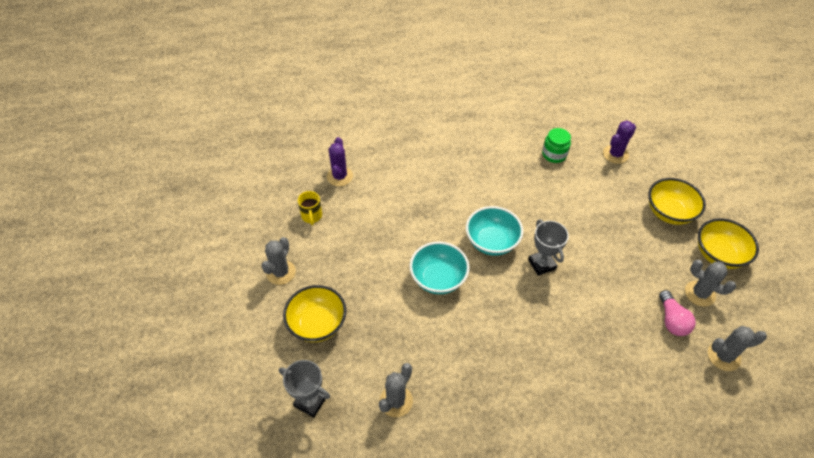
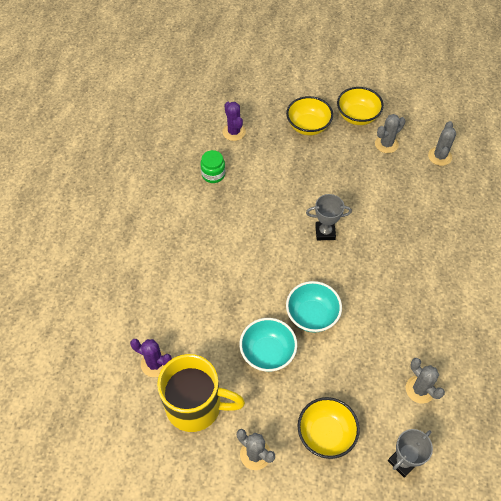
camera: 70 degrees left, 5 degrees up
yellow mug [298,191,322,225] -> yellow mug [157,354,245,432], size x2.41
turquoise bowl [466,206,523,256] -> turquoise bowl moved to [240,318,297,372]
pink light bulb [659,290,696,336] -> none

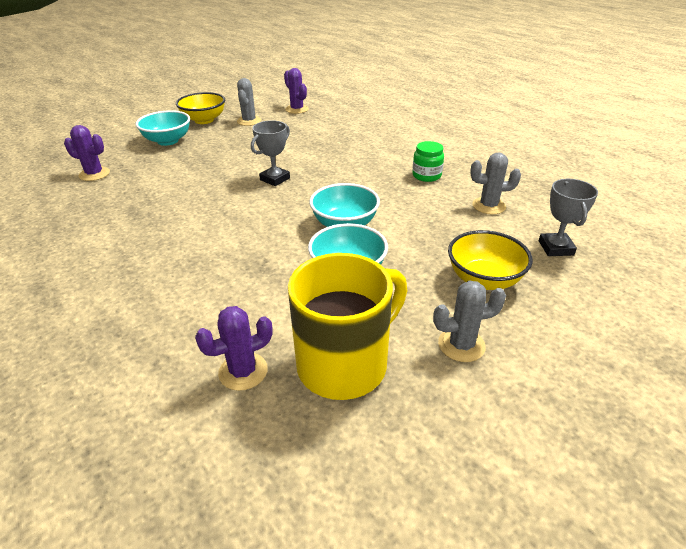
camera: 50 degrees left, 20 degrees down
green jar [200,150,225,183] -> green jar moved to [412,141,444,182]
yellow bowl [286,96,333,135] -> turquoise bowl [136,110,190,146]
grey cactus [428,121,456,166] -> purple cactus [284,68,309,114]

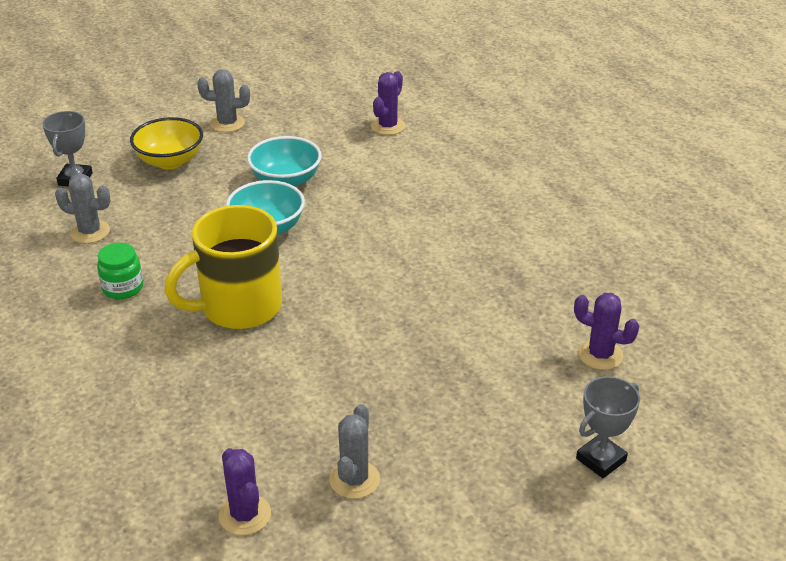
camera: 170 degrees left, 0 degrees up
turquoise bowl [136,110,190,146] -> none
yellow bowl [176,92,225,124] -> none
purple cactus [195,306,273,391] -> purple cactus turned 45 degrees counterclockwise [371,71,405,135]
grey trophy [251,120,290,186] -> grey trophy moved to [576,376,640,478]
yellow mug [288,253,407,400] -> yellow mug moved to [164,205,282,329]

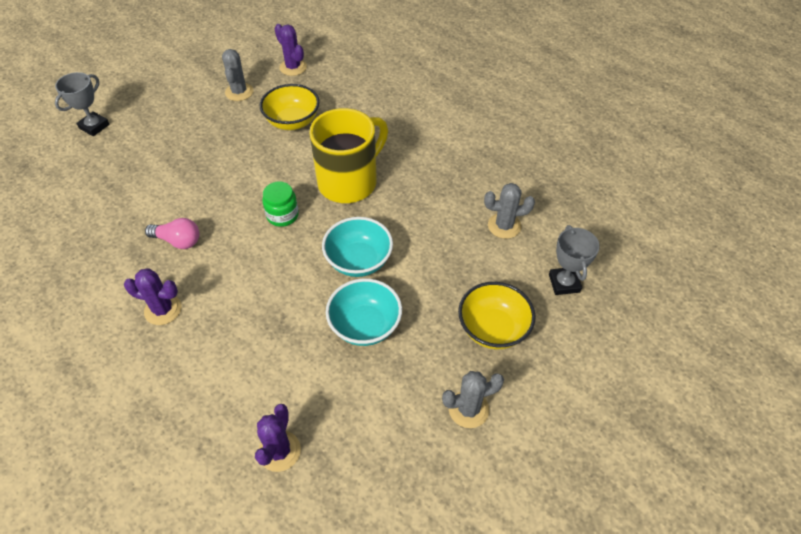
camera: 165 degrees right, 15 degrees up
green jar [97,242,143,299] -> green jar moved to [262,182,299,227]
purple cactus [574,293,639,370] -> purple cactus moved to [124,268,181,325]
none -> pink light bulb [145,218,199,249]
none -> yellow bowl [260,84,320,130]

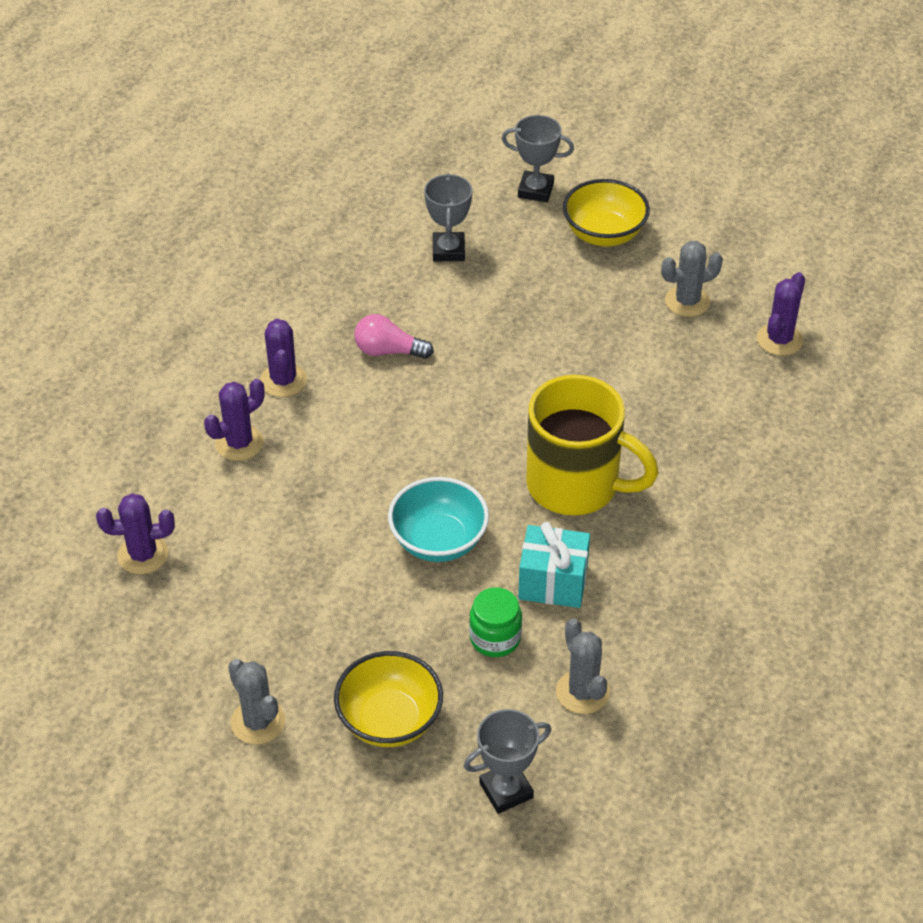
camera: 70 degrees right, 5 degrees down
pink light bulb [145,218,199,249] -> pink light bulb turned 105 degrees clockwise [354,314,434,359]
yellow bowl [260,84,320,130] -> yellow bowl moved to [563,179,650,247]
green jar [262,182,299,227] -> green jar moved to [469,587,522,657]
turquoise bowl [326,278,402,346] -> none
none -> purple cactus [204,379,264,461]
none -> grey trophy [424,173,472,261]
none -> turquoise gift [518,522,590,608]

